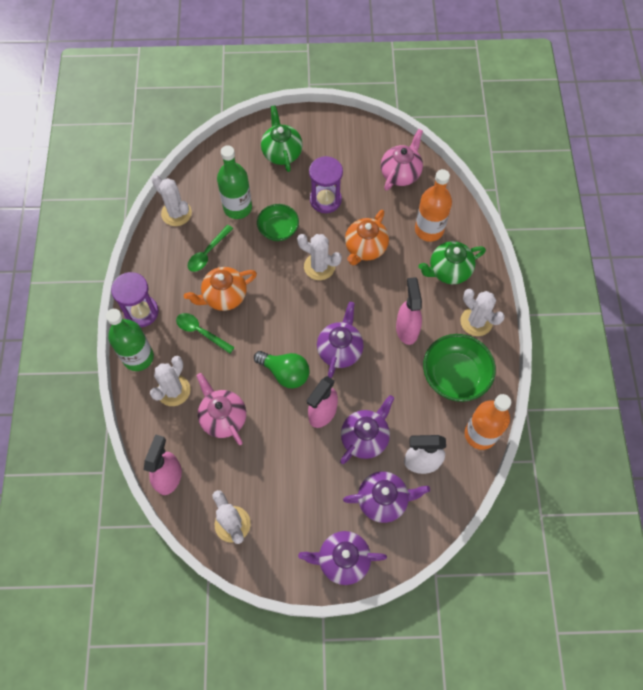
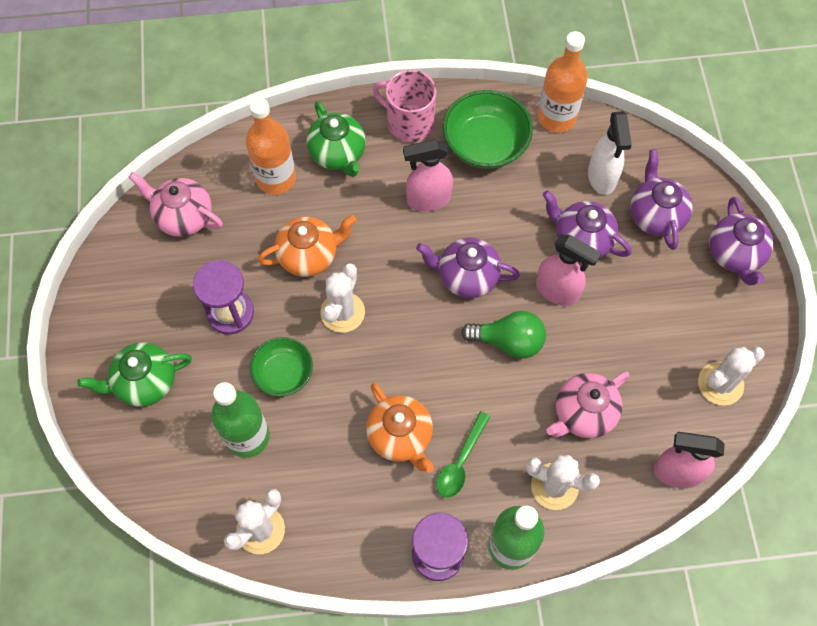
camera: 95 degrees left, 0 degrees up
green spoon [188,225,233,272] -> none
green light bulb [254,351,310,388] -> green light bulb turned 75 degrees clockwise [461,311,546,358]
orange teapot [345,210,389,265] -> orange teapot turned 45 degrees counterclockwise [258,215,356,277]
white cactus [460,289,505,336] -> pink mug [373,70,436,142]

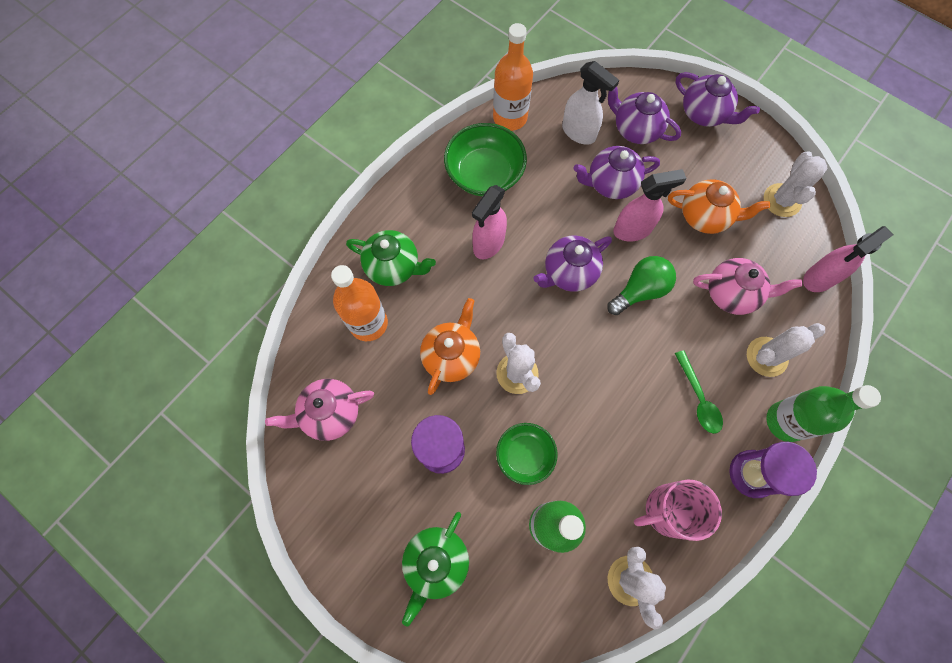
camera: 45 degrees left, 5 degrees up
orange teapot [366,383,434,472] -> orange teapot moved to [668,179,770,234]
pink mug [373,70,436,142] -> pink mug moved to [634,480,722,541]
pink teapot [546,371,630,438] -> pink teapot turned 90 degrees counterclockwise [693,258,802,315]

